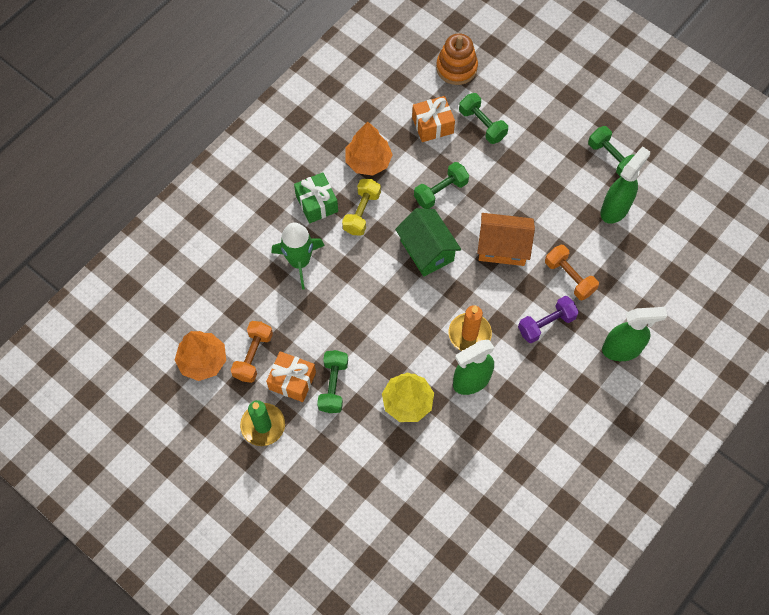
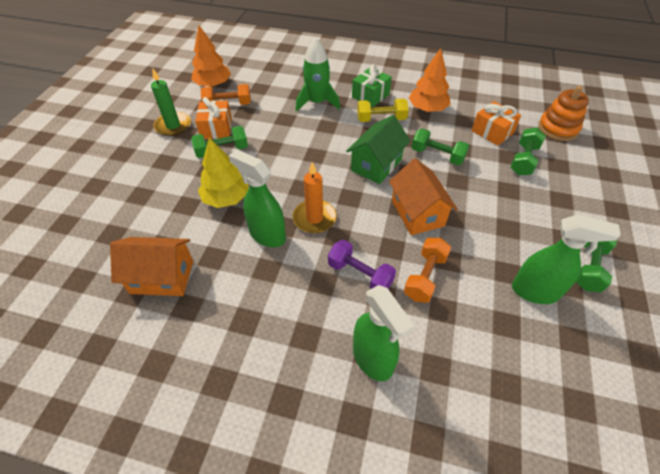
camera: 65 degrees right, 15 degrees down
none -> orange house [110,237,193,296]

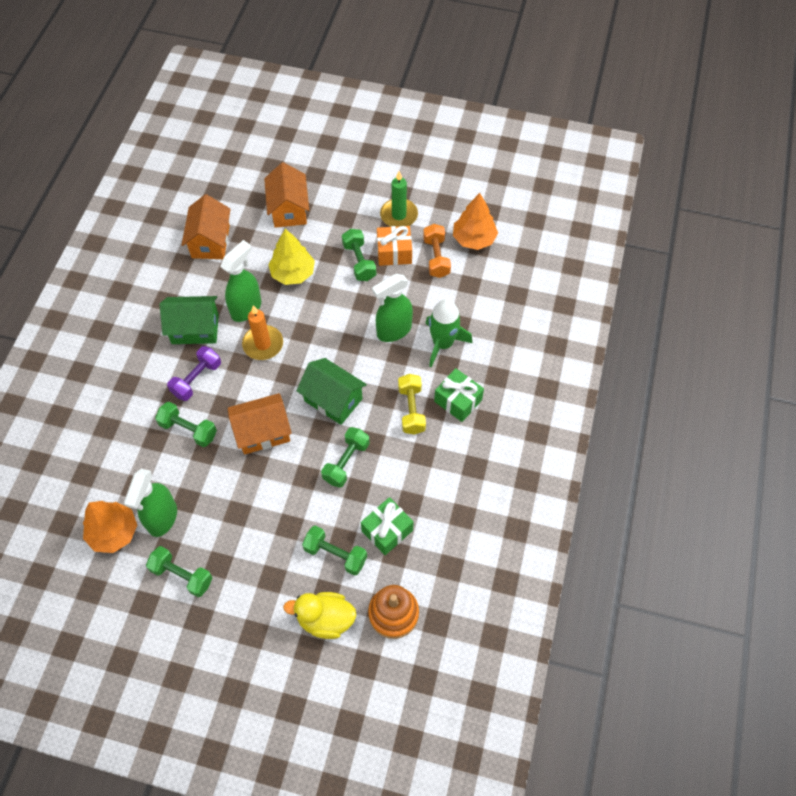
camera: 90 degrees right, 10 degrees up
green spray bottle [353,285,415,381] -> green spray bottle moved to [372,274,413,342]
orange dumbbell [404,238,451,303] -> green dumbbell [155,402,217,447]
orange tree [409,48,451,112] -> orange tree moved to [83,501,137,553]
orange gift [472,101,521,146] -> green gift [361,497,414,555]
none -> green house [160,296,219,344]
none -> orange house [264,162,309,228]
none -> yellow duck [283,592,357,639]

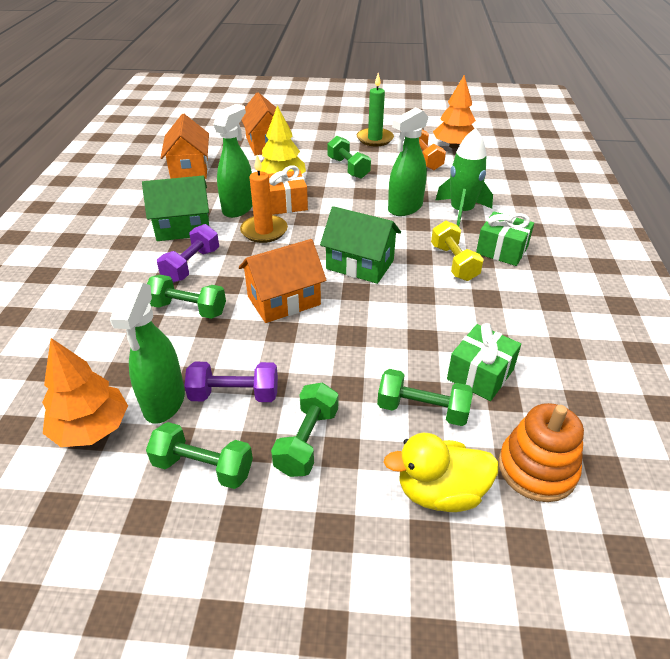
camera: 10 degrees left, 20 degrees down
green dumbbell [321,427,370,488] -> green dumbbell moved to [271,383,338,477]
orange gift [377,226,412,266] -> orange gift moved to [268,166,308,215]
none -> purple dumbbell [184,362,278,402]

